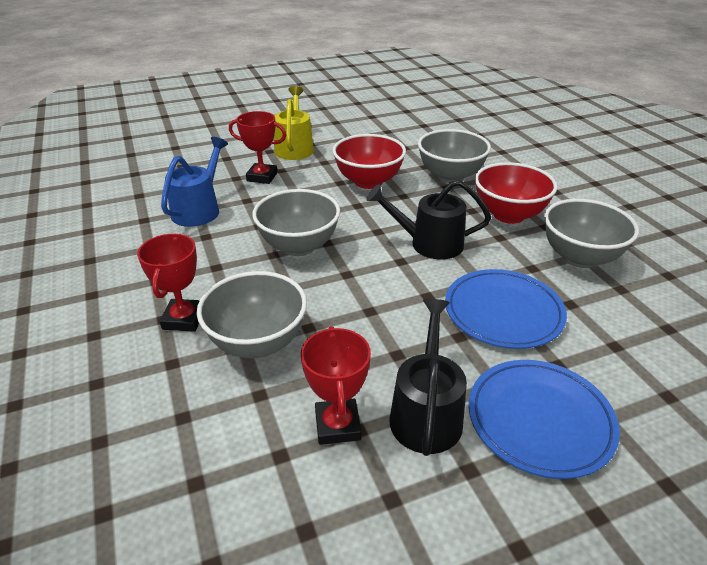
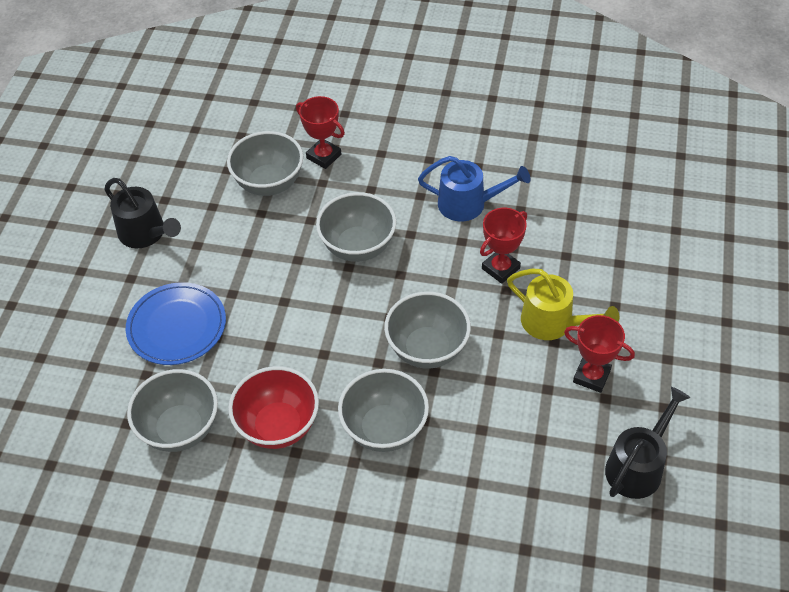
camera: 125 degrees right, 15 degrees up
blue watering can [161,137,228,227] -> blue watering can turned 45 degrees counterclockwise [418,156,531,221]
red trophy [301,326,371,445] -> red trophy moved to [564,315,635,393]
red bowl [333,134,406,189] -> grey bowl [384,291,471,369]
black watering can [366,180,491,259] -> black watering can moved to [605,387,690,499]
blue plate [468,360,620,479] -> none

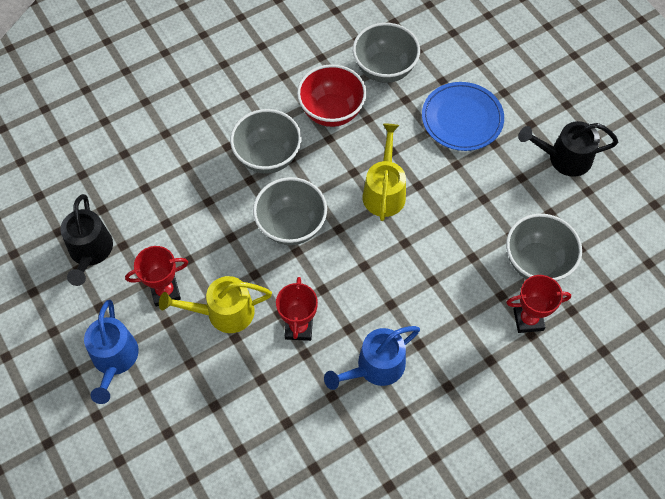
camera: 135 degrees right, 10 degrees up
grey bowl [316,192,396,262] -> none
none -> blue watering can [84,300,139,404]
none -> yellow watering can [363,124,406,221]

